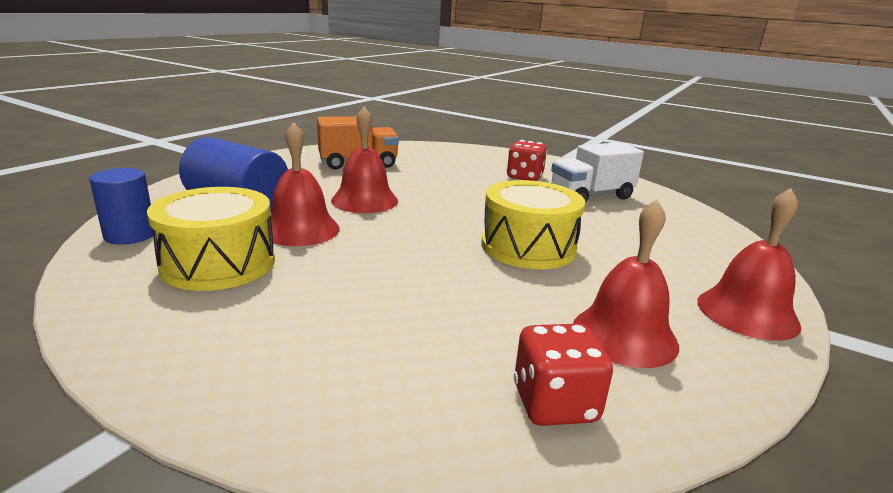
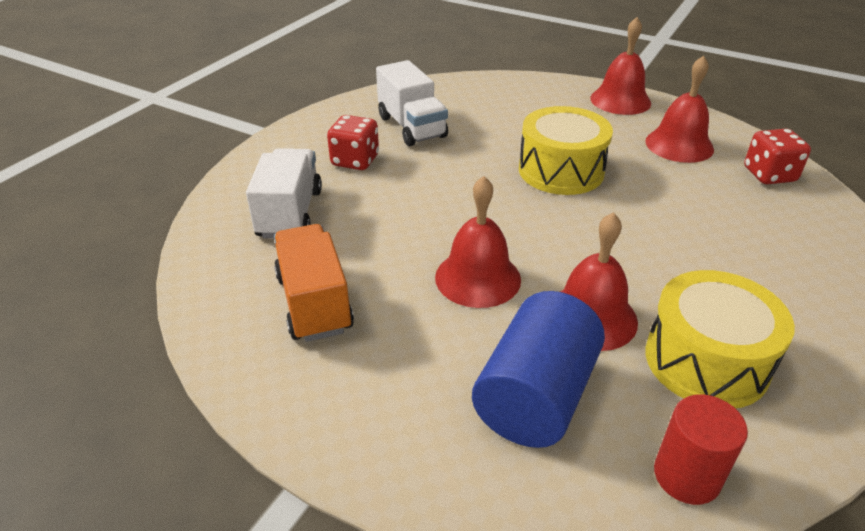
camera: 90 degrees left, 15 degrees up
blue cylinder [89,168,153,245] -> red cylinder [654,394,748,505]
none -> white truck [246,148,322,239]

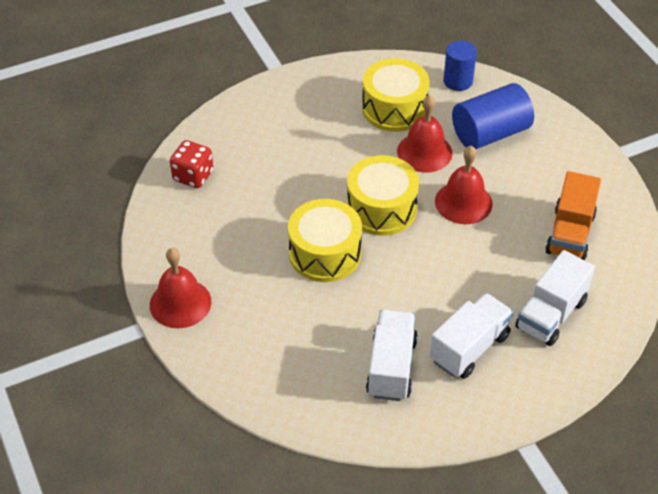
camera: 145 degrees left, 10 degrees up
red dice [327,115,379,170] -> white truck [430,293,514,379]
red bell [645,56,714,163] -> none
red cylinder [654,394,748,505] -> blue cylinder [443,41,477,91]
none -> yellow drum [347,155,419,236]

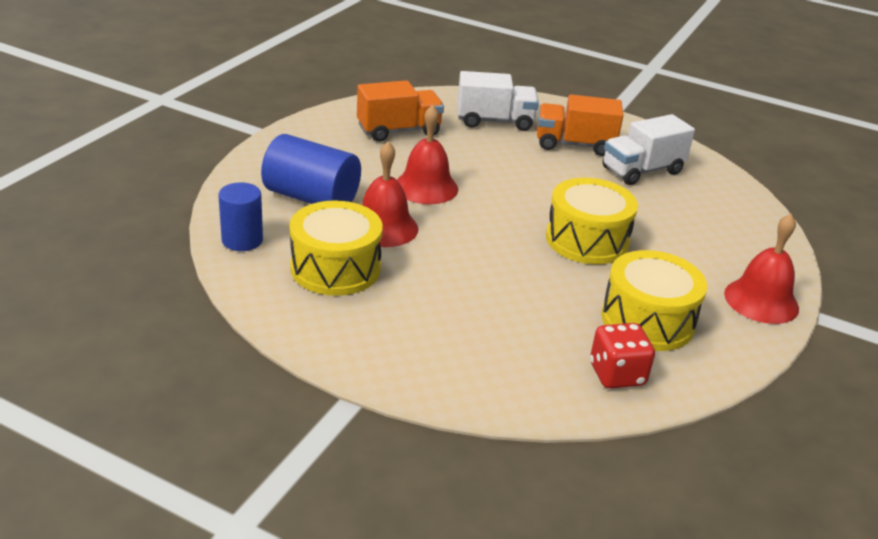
camera: 130 degrees left, 15 degrees down
yellow drum [347,155,419,236] -> yellow drum moved to [601,250,707,351]
white truck [430,293,514,379] -> orange truck [537,95,624,156]

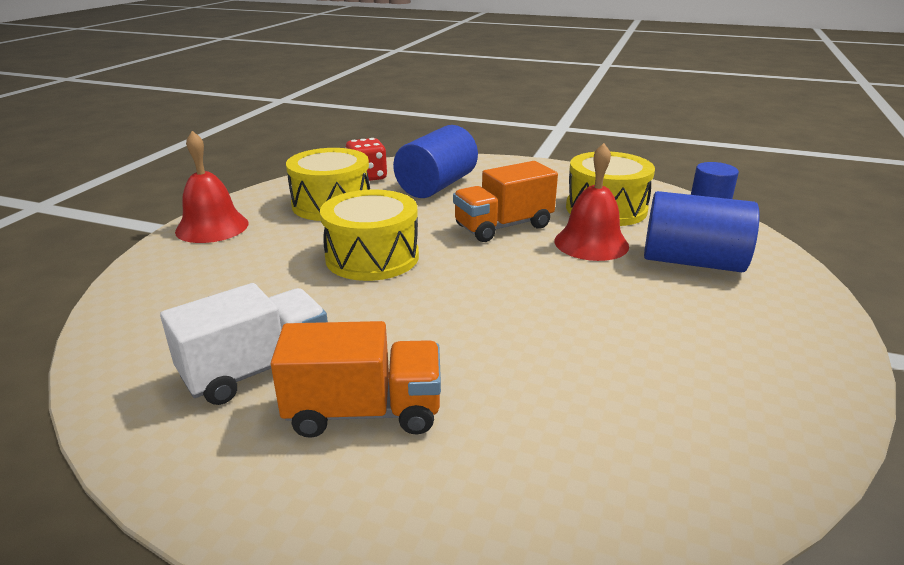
camera: 175 degrees right, 5 degrees down
orange truck [357,80,444,142] -> orange truck moved to [453,161,558,242]
red bell [397,105,458,204] -> none
white truck [457,71,539,131] -> none
none -> blue cylinder [393,125,478,198]

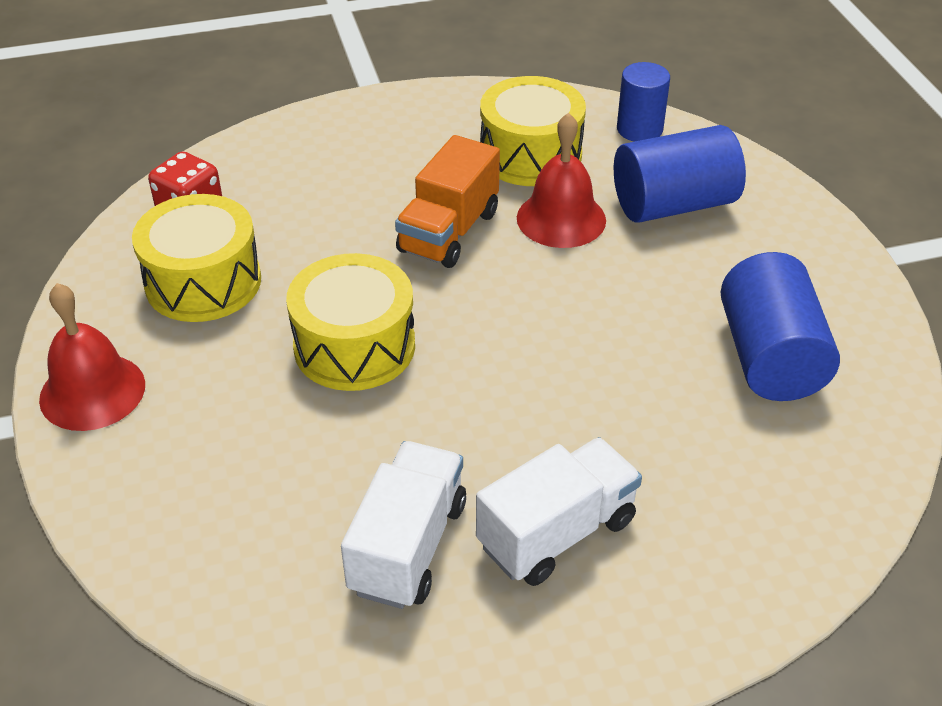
camera: 35 degrees left, 15 degrees up
orange truck [271,321,441,438] -> white truck [476,437,642,586]
blue cylinder [393,125,478,198] -> blue cylinder moved to [721,252,840,401]

